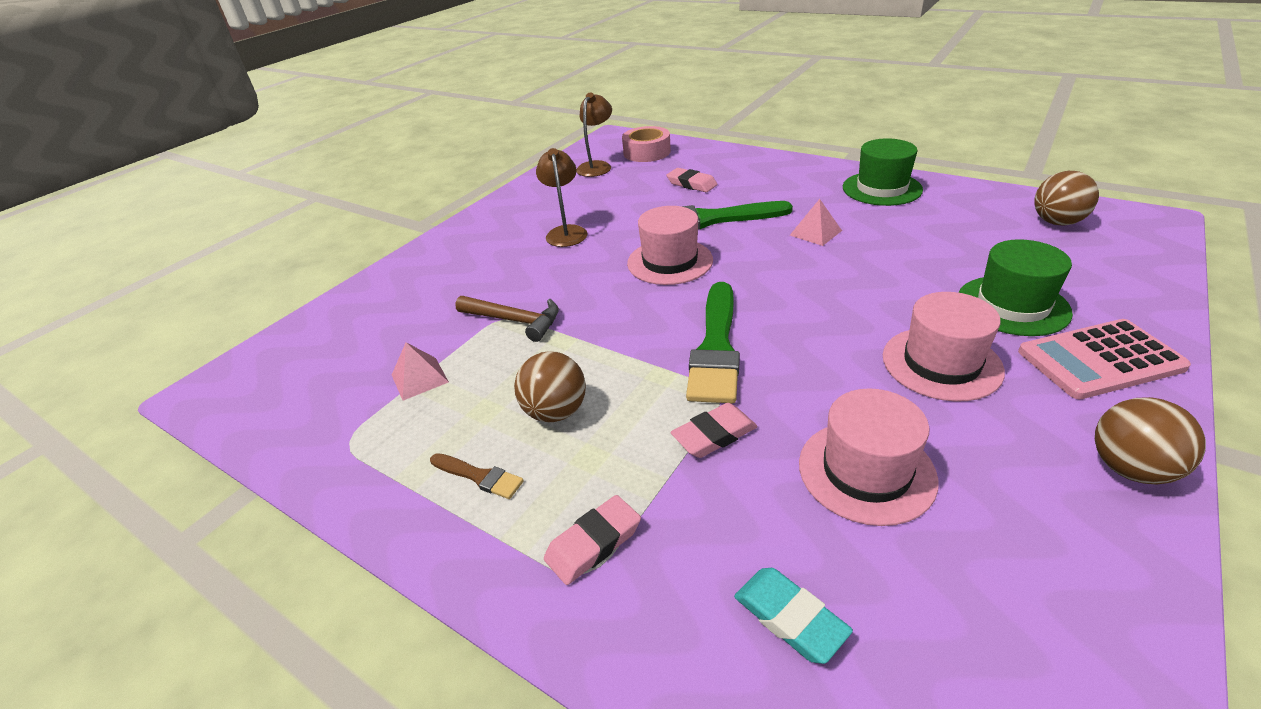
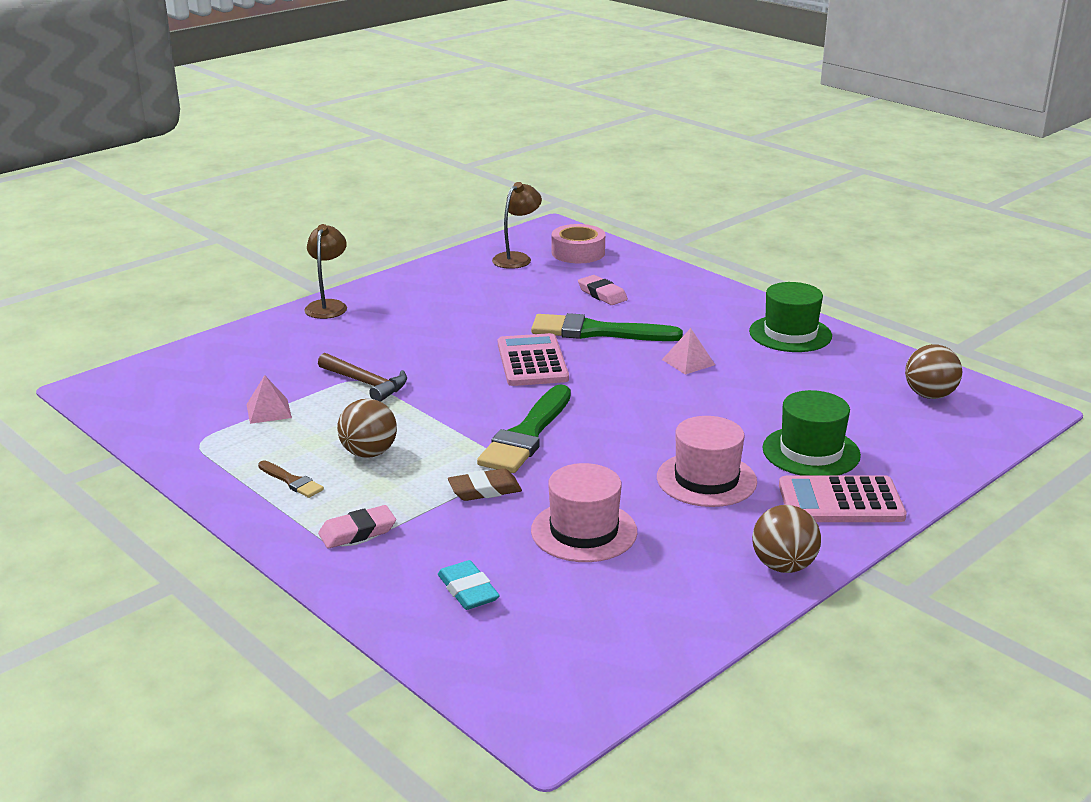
camera: 10 degrees right, 10 degrees down
brown lamp [536,148,587,247] -> brown lamp moved to [304,224,347,319]
pink hat [627,206,713,285] -> pink calculator [498,333,569,386]
pink eraser [670,403,757,458] -> brown eraser [448,468,522,501]

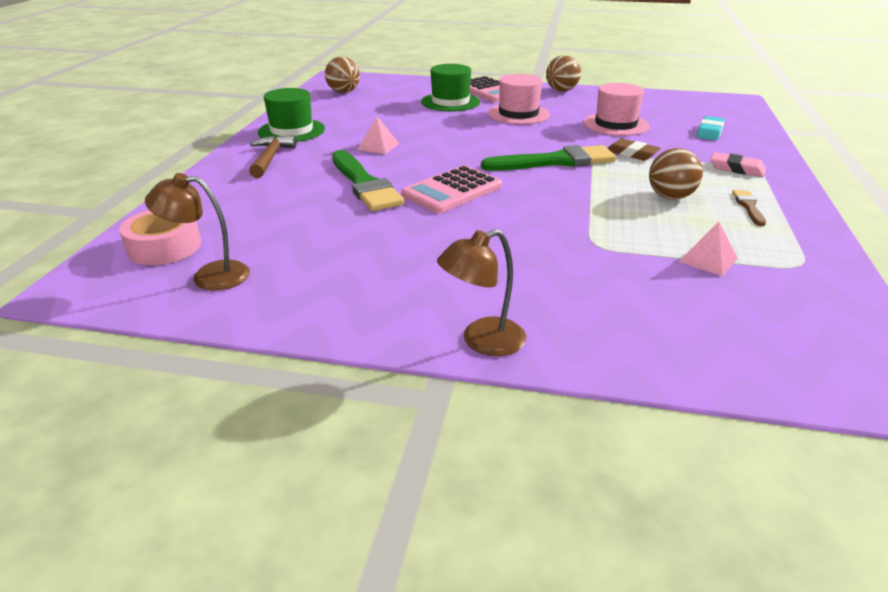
camera: 125 degrees left, 5 degrees up
brown hammer [318,353,407,402] -> brown hammer moved to [249,135,296,178]
pink eraser [578,275,628,305] -> none

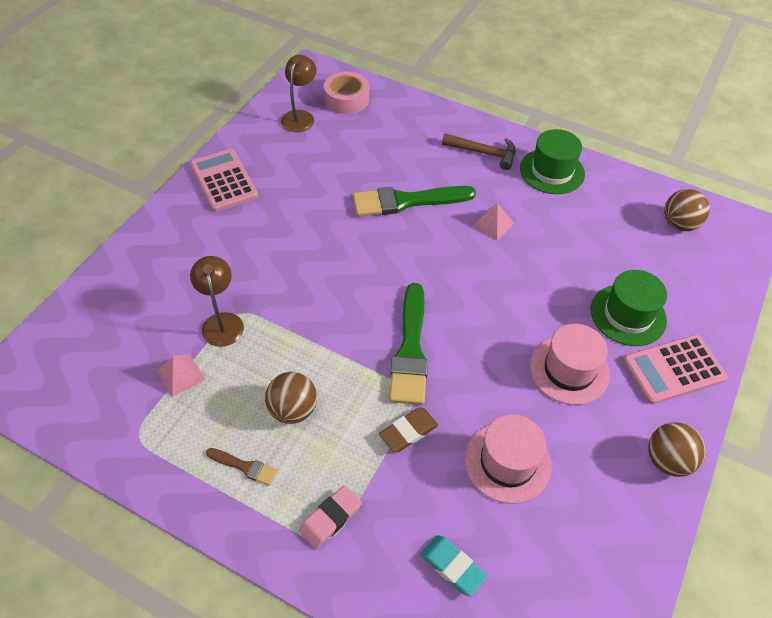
camera: 105 degrees right, 20 degrees up
pink calculator [401,165,502,213] -> pink calculator moved to [190,149,258,212]
brown lamp [437,229,526,356] -> brown lamp moved to [190,256,244,347]

